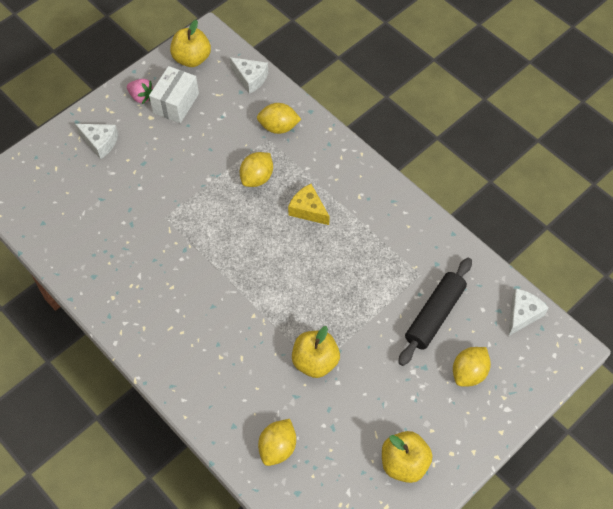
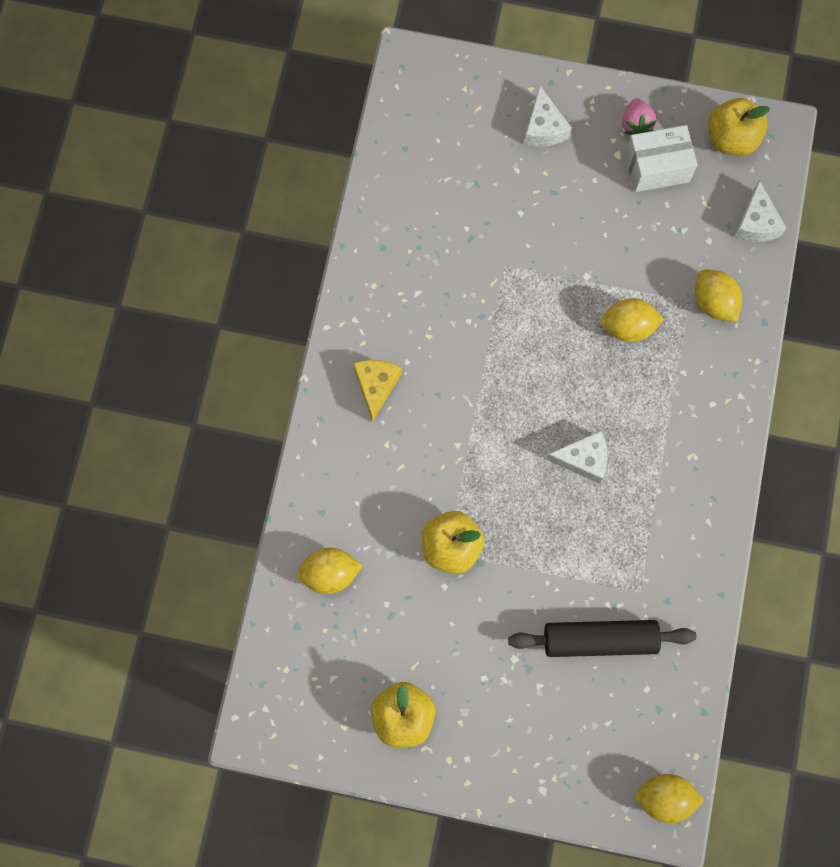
camera: 55 degrees right, 15 degrees up
yellow cheese [288,184,330,225] -> yellow cheese moved to [353,360,402,422]
yellow lemon [453,347,491,386] -> yellow lemon moved to [635,774,705,823]
white cheese [509,288,549,336] -> white cheese moved to [546,430,607,484]

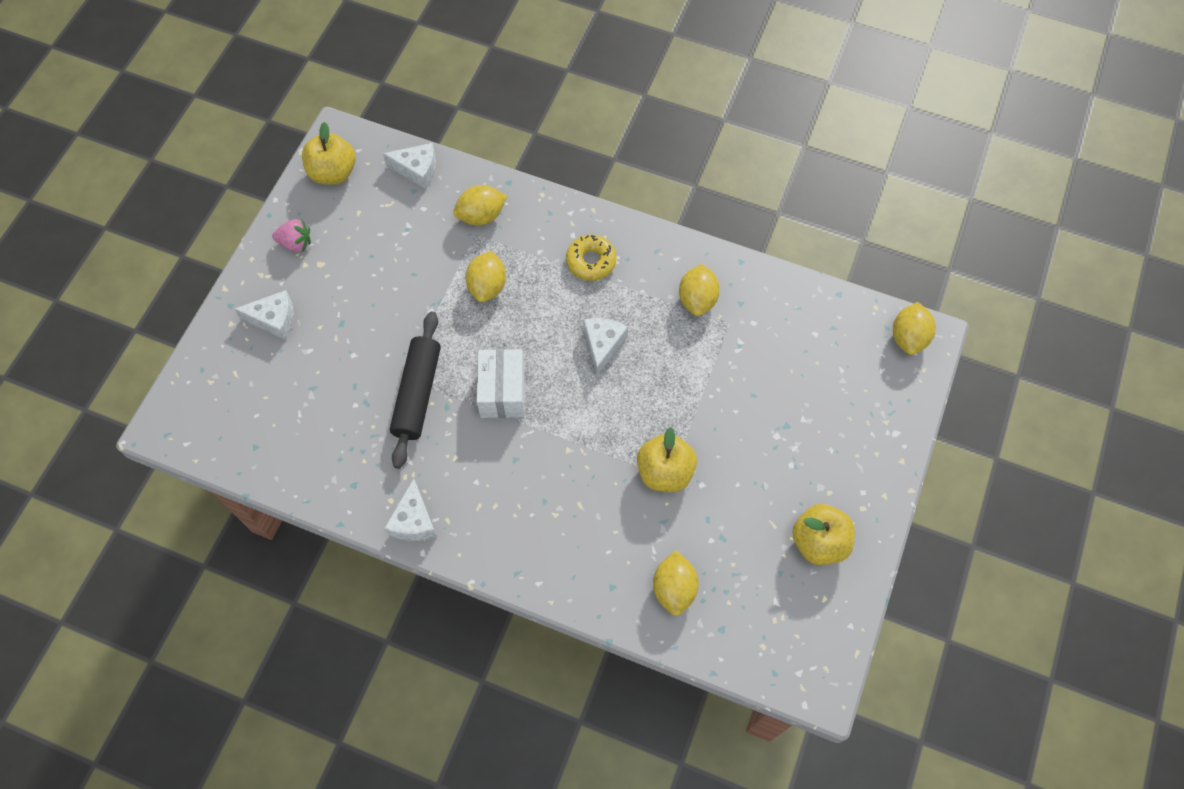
camera: 80 degrees left, 10 degrees down
yellow cheese [353,360,402,422] -> none
black rolling pin [508,620,696,657] -> black rolling pin moved to [390,312,441,469]
white box [625,125,698,192] -> white box moved to [477,349,525,418]
none -> white cheese [384,479,436,541]
none -> yellow donut [566,235,616,281]
none -> yellow lemon [679,264,720,316]

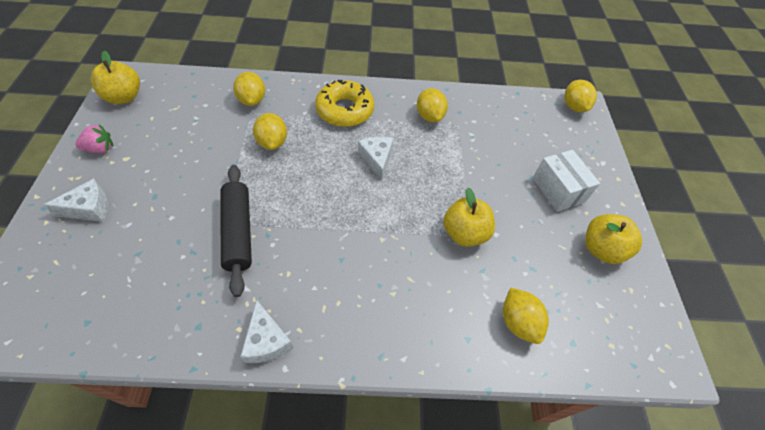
camera: 25 degrees left, 10 degrees down
white cheese [383,143,436,190] -> none
yellow lemon [453,185,507,225] -> yellow lemon turned 60 degrees counterclockwise [233,72,265,106]
white box [477,349,525,418] -> white box moved to [533,150,600,212]
yellow donut [566,235,616,281] -> yellow donut [315,80,374,127], size x1.53

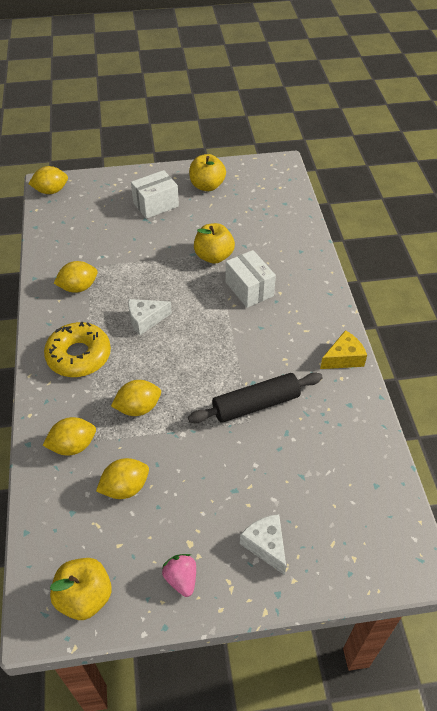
camera: 95 degrees left, 5 degrees down
white cheese [240,300,293,363] -> yellow cheese [320,330,367,369]
yellow lemon [503,287,549,344] -> yellow lemon moved to [96,458,149,499]
none -> white box [226,250,276,308]

